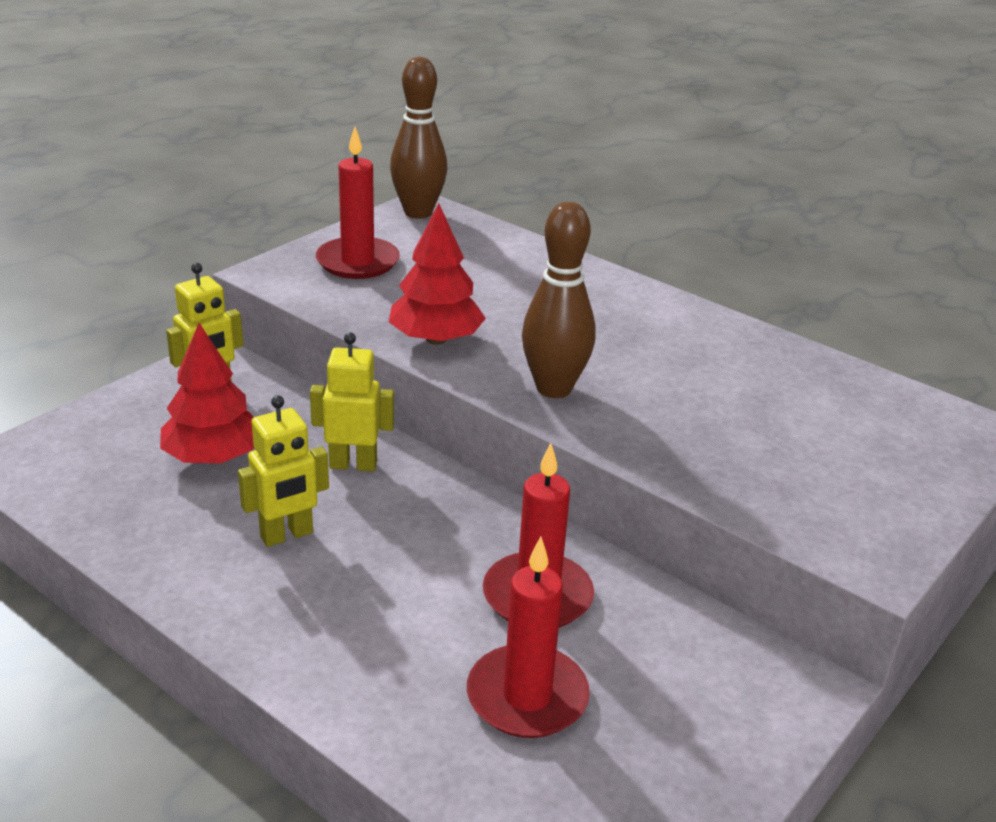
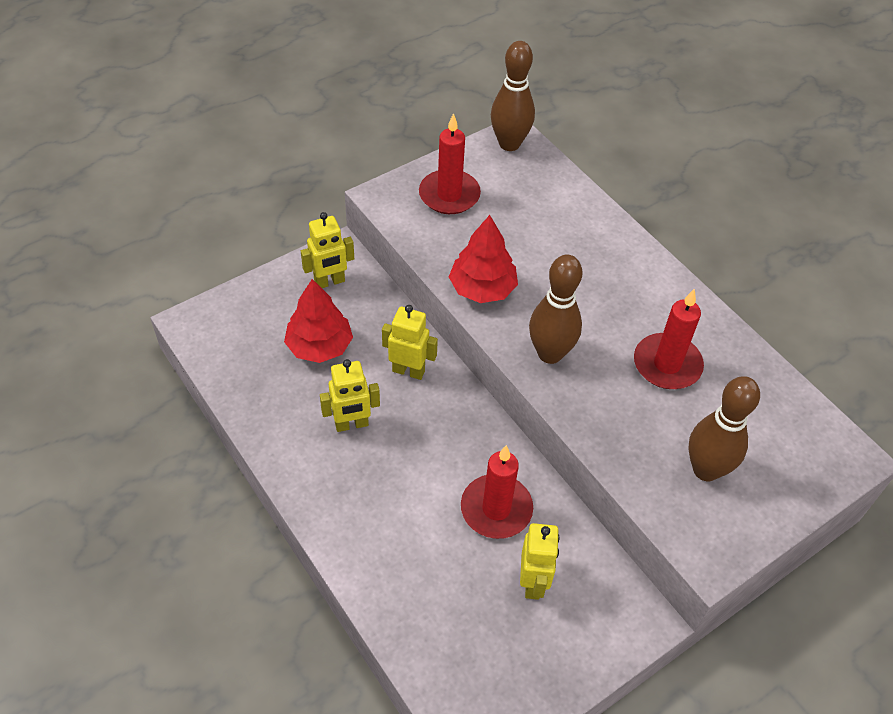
camera: 15 degrees right, 20 degrees up
red candle [467,537,590,738] -> red candle moved to [634,289,704,389]
none -> yellow robot [520,523,560,600]
none -> brown bowling pin [688,376,760,481]

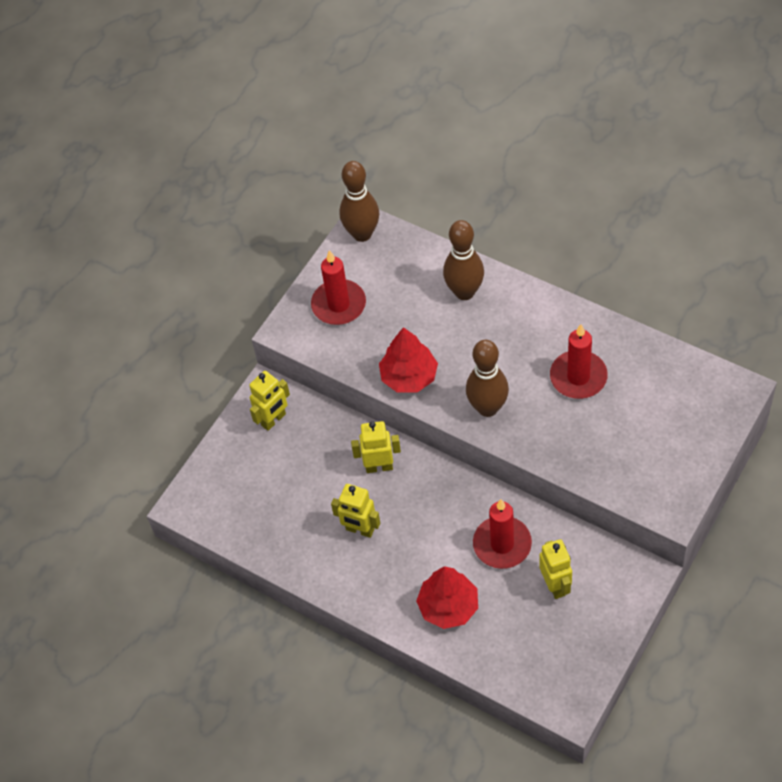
camera: 15 degrees left, 5 degrees up
red tree [284,279,353,363] -> red tree moved to [416,566,478,629]
yellow robot [320,359,380,432] -> yellow robot turned 60 degrees clockwise [331,484,380,538]
brown bowling pin [688,376,760,481] -> brown bowling pin moved to [443,220,484,300]

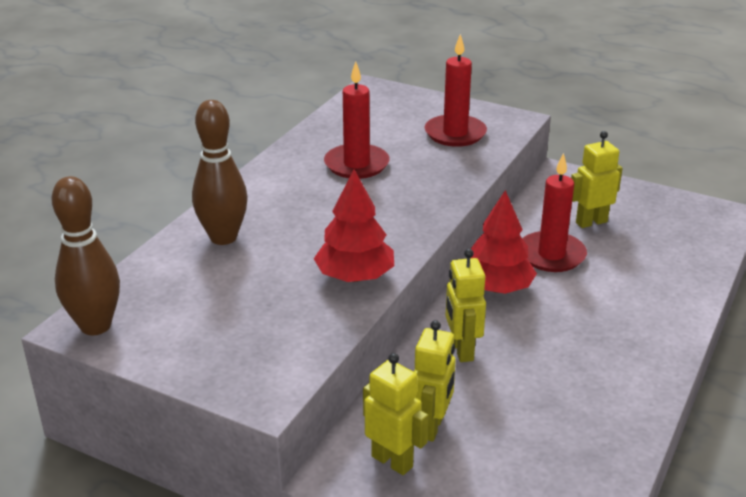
camera: 100 degrees left, 25 degrees down
red candle [311,250,366,325] -> red candle moved to [424,34,487,147]
yellow robot [331,484,380,538] -> yellow robot moved to [414,320,456,442]
red tree [416,566,478,629] -> red tree moved to [471,190,537,294]
brown bowling pin [466,340,509,417] -> none

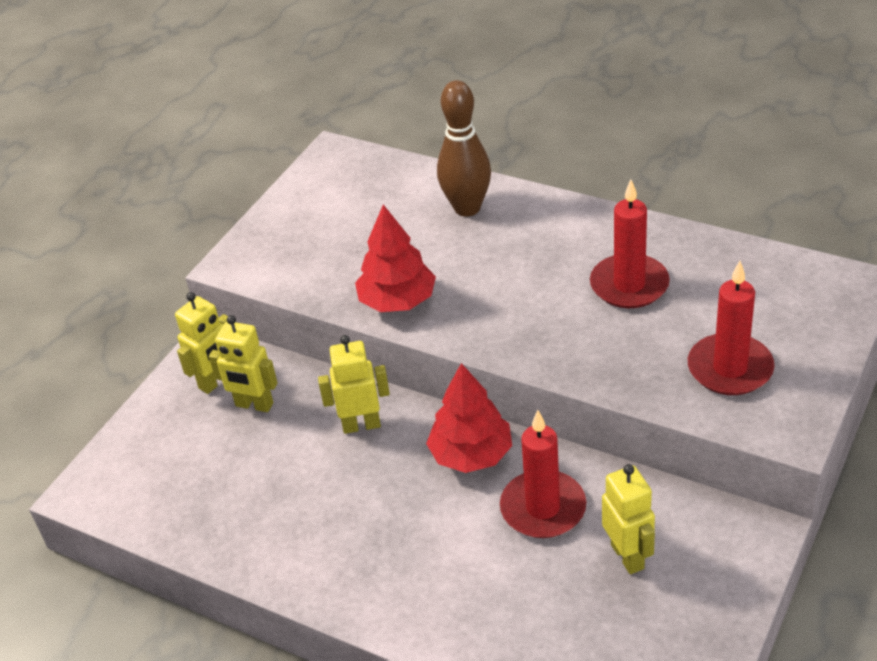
camera: 95 degrees right, 10 degrees up
brown bowling pin [51,176,120,335] -> none

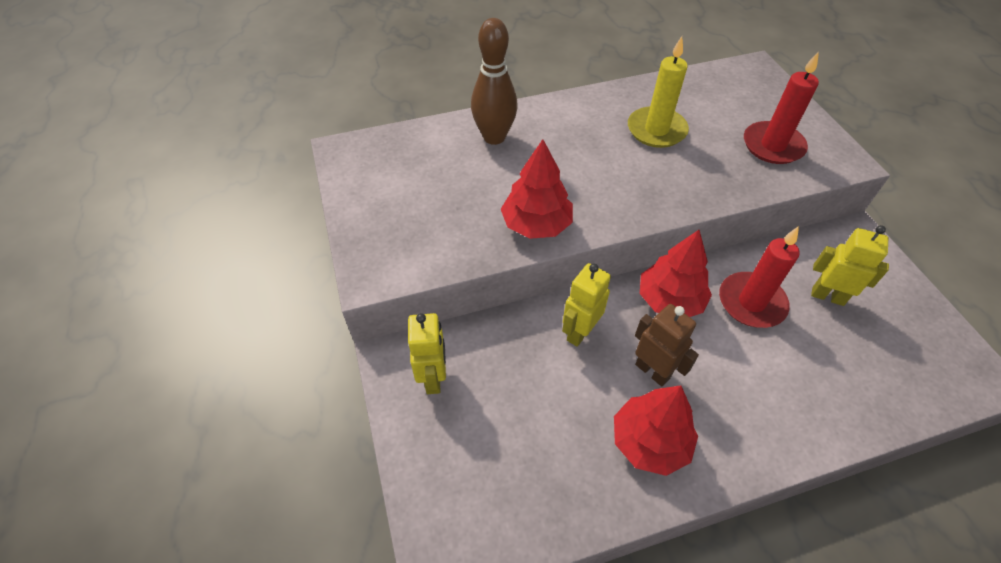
camera: 50 degrees left, 10 degrees up
yellow robot [209,315,278,412] -> none
red candle [590,180,670,308] -> yellow candle [628,36,689,148]
none -> red tree [614,385,698,476]
none -> brown robot [635,304,699,386]

